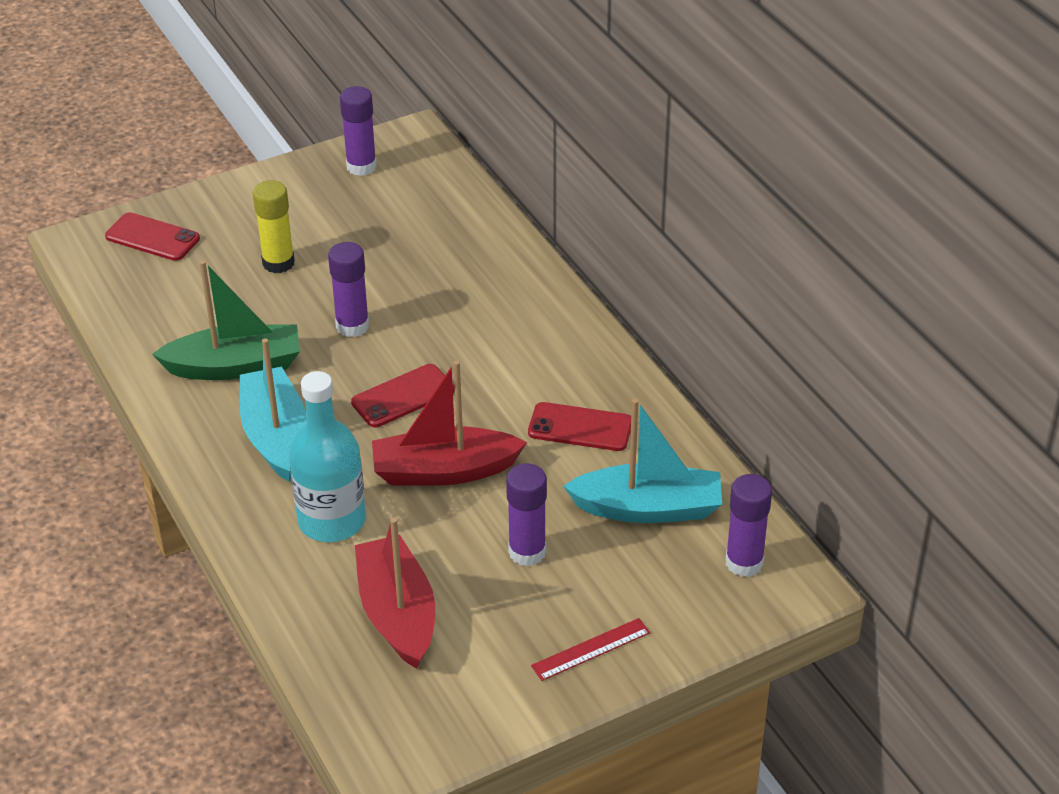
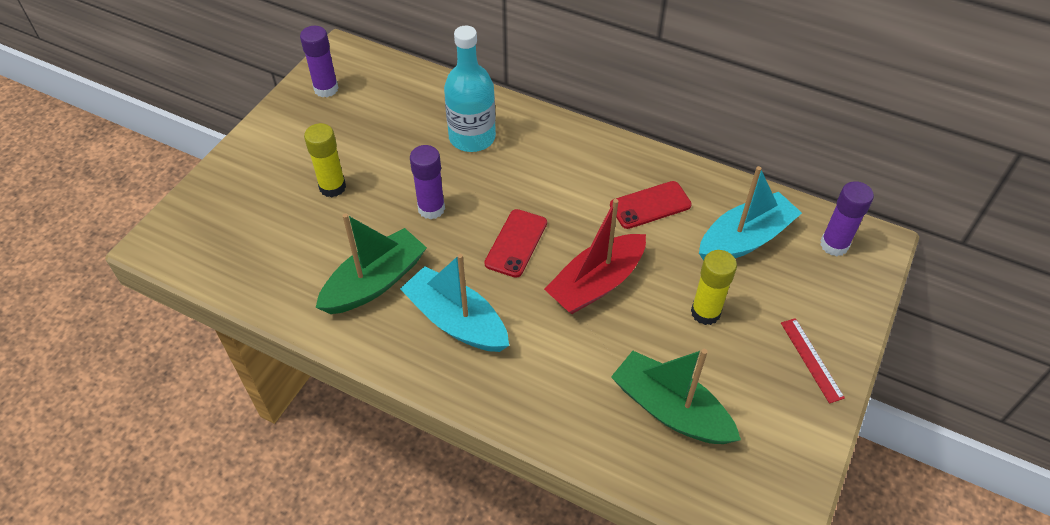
camera: 35 degrees left, 10 degrees up
red phone [105,212,200,261] -> none
turquoise bottle [289,371,366,542] -> turquoise bottle moved to [444,26,496,152]
red boat [355,517,435,669] -> green boat [611,349,741,444]
purple glue stick [506,464,547,566] -> yellow glue stick [691,250,737,325]
red ruler [531,618,650,681] -> red ruler turned 45 degrees counterclockwise [781,318,845,403]

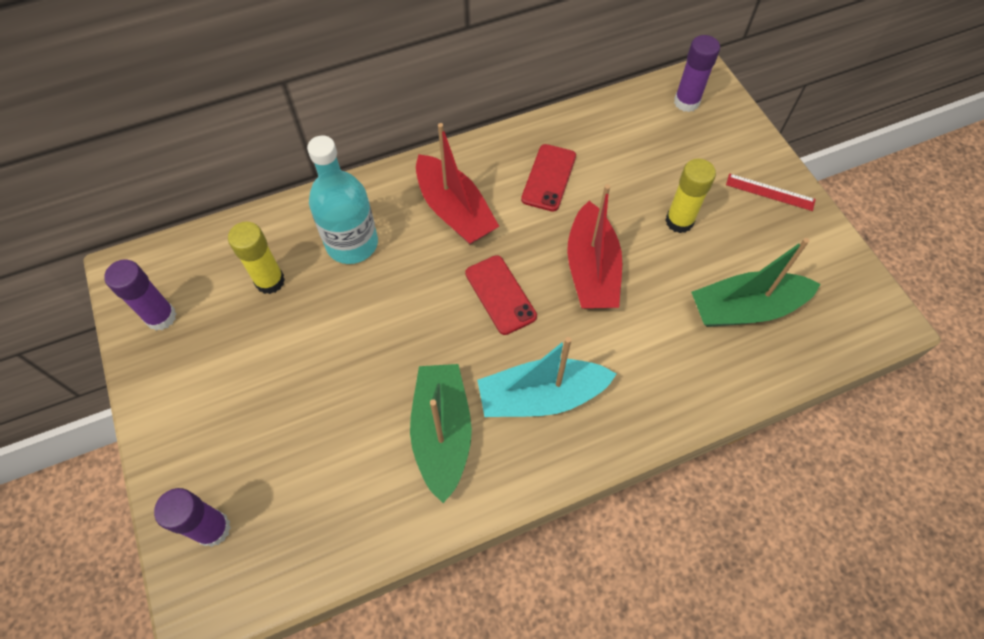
camera: 50 degrees left, 10 degrees up
yellow glue stick [304,123,346,198] -> yellow glue stick moved to [228,222,285,294]
purple glue stick [410,145,445,220] -> purple glue stick moved to [154,488,231,547]
turquoise boat [699,166,802,261] -> none
none -> red boat [416,123,499,245]

